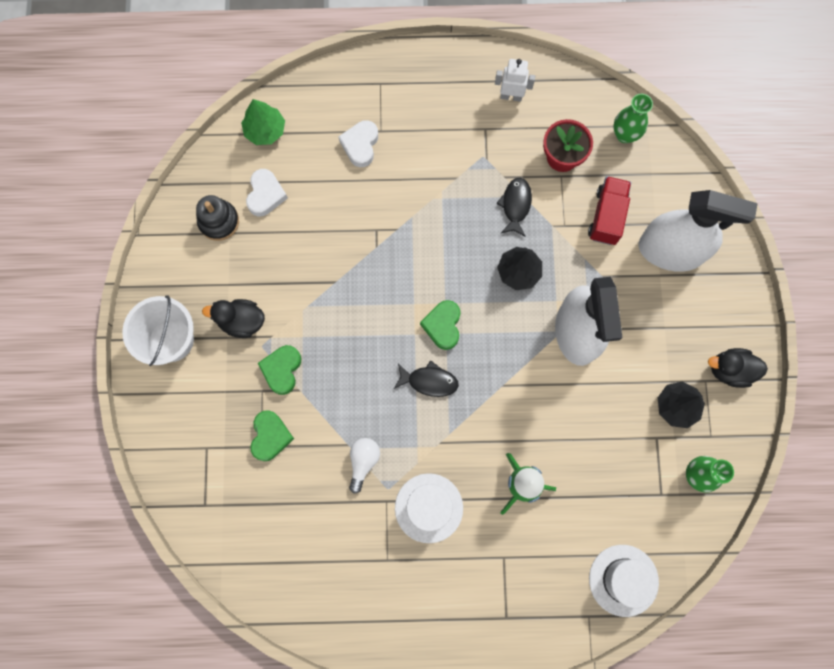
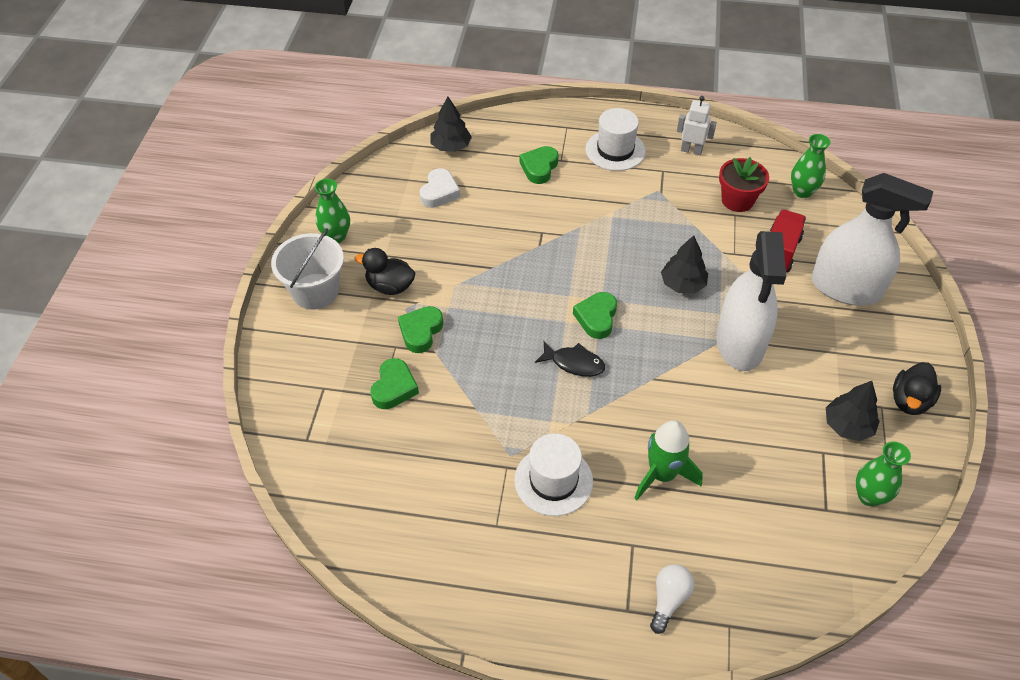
camera: 10 degrees right, 25 degrees down
black stacking toy [196,195,239,241] -> none
green tree [241,99,285,145] -> black tree [430,96,472,152]
white heart [338,120,378,167] -> green heart [520,146,559,184]
white light bulb [349,438,380,493] -> white light bulb moved to [650,564,694,634]
black fish [496,178,532,237] -> none
white hat [589,545,659,617] -> white hat moved to [586,108,646,171]
black duck [708,348,768,388] -> black duck turned 75 degrees counterclockwise [893,362,941,415]
none -> green vase [315,179,350,243]

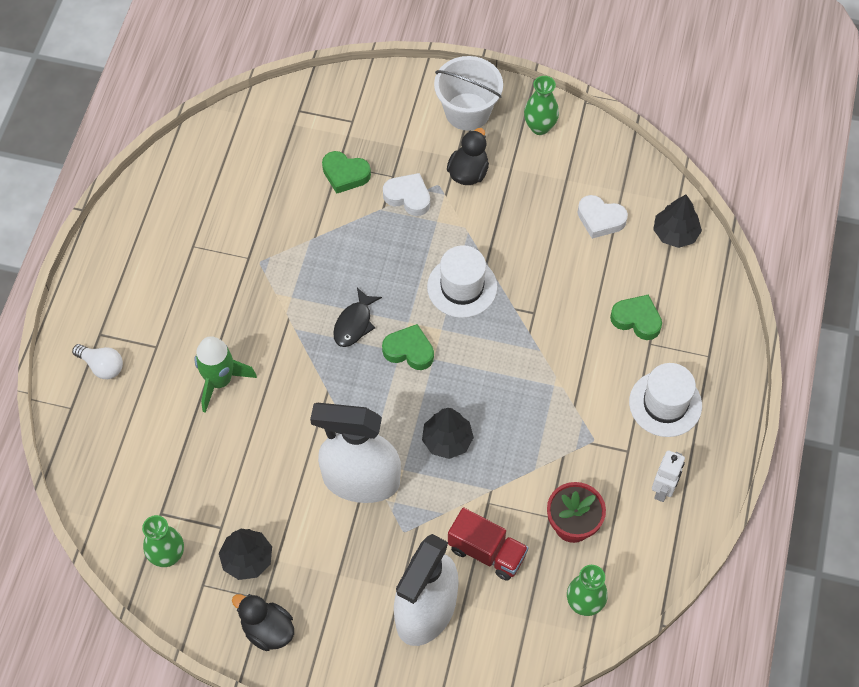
camera: 95 degrees right, 10 degrees up
green heart [398,306,443,353] -> white heart [383,173,430,216]
white hat [514,434,593,516] -> white hat moved to [427,245,497,318]

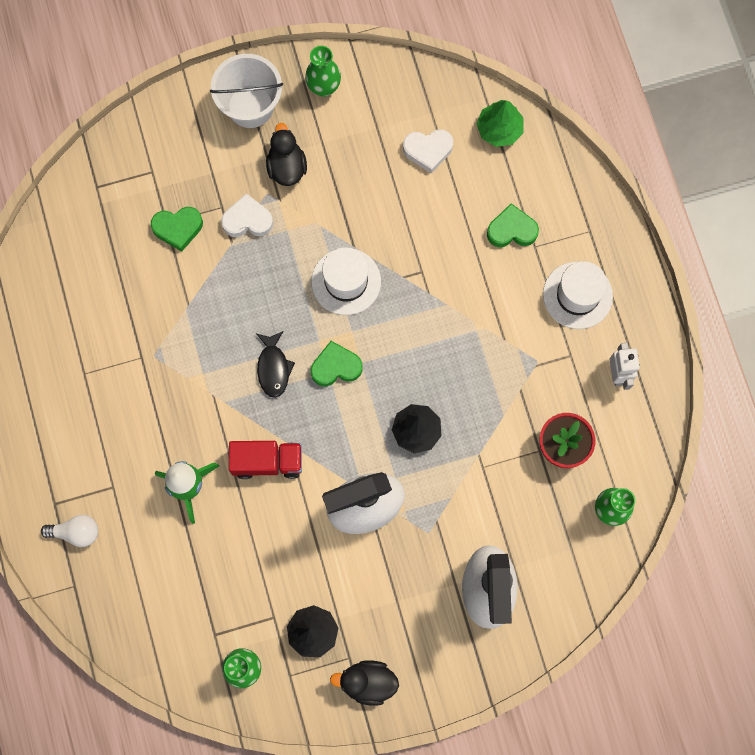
camera: 30 degrees left, 15 degrees up
red truck [448,507,529,581] -> red truck moved to [229,441,302,479]
black tree [653,195,702,248] -> green tree [476,100,524,147]

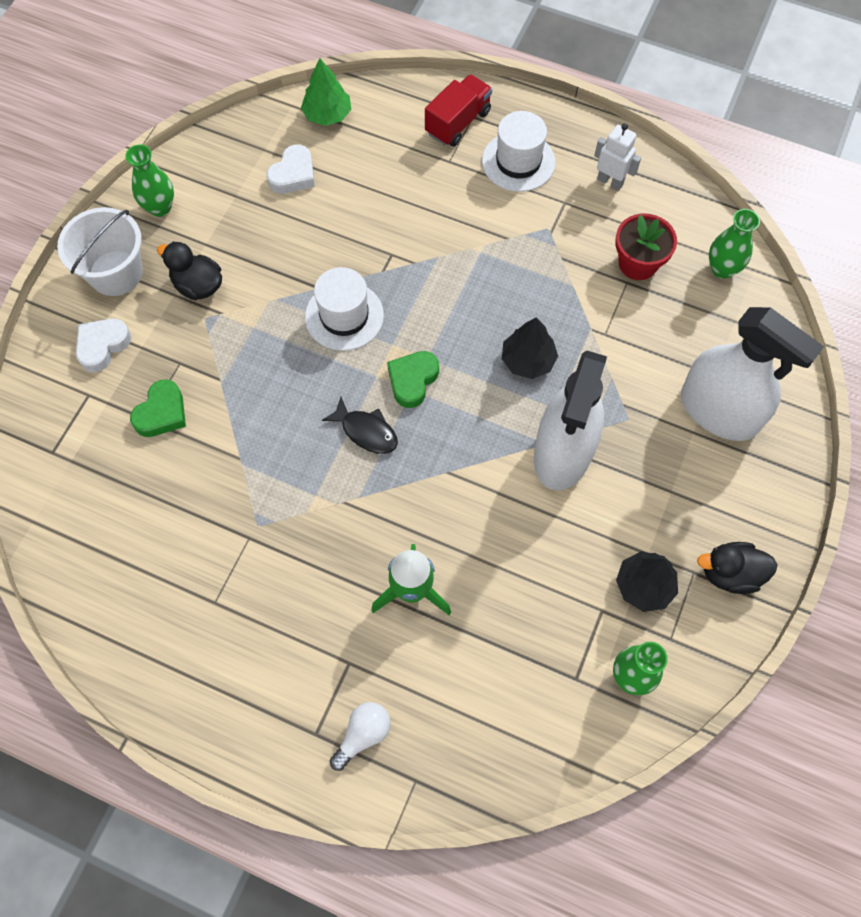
camera: 50 degrees left, 10 degrees down
white heart [221,193,273,237] -> white heart moved to [76,319,131,372]
red truck [229,441,302,479] -> red truck moved to [425,74,492,147]
black duck [330,660,399,706] -> black duck turned 45 degrees clockwise [697,542,778,594]
green heart [487,203,539,247] -> none

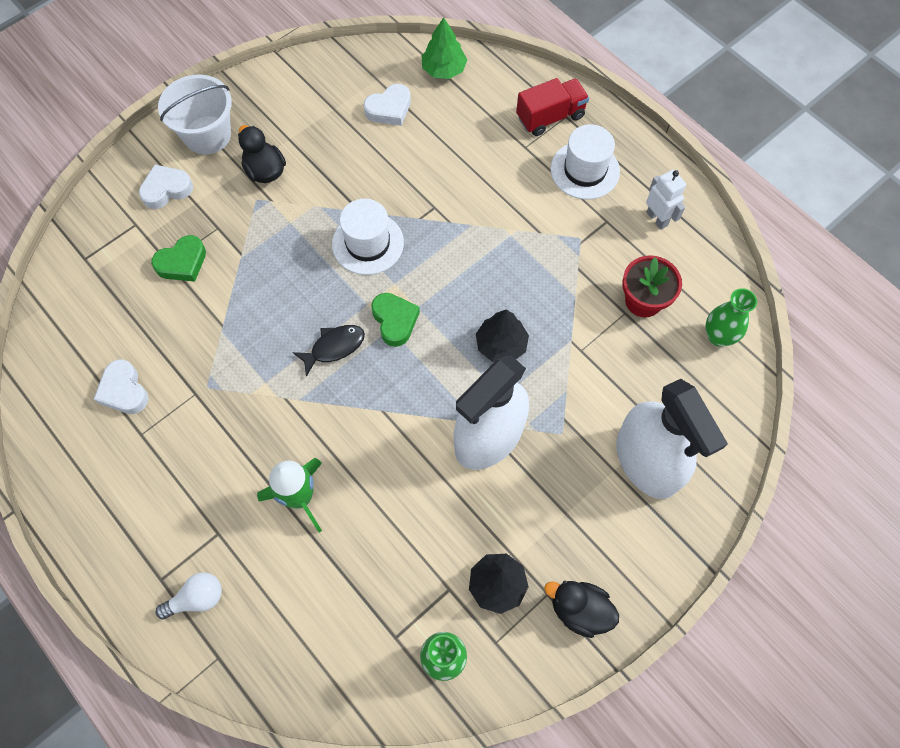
camera: 25 degrees right, 0 degrees up
green vase [125,145,174,217] -> none
black fish [322,397,398,454] -> black fish turned 90 degrees counterclockwise [293,325,365,377]
green heart [387,351,439,408] -> green heart turned 105 degrees clockwise [371,293,420,347]
none -> white heart [94,359,149,414]

